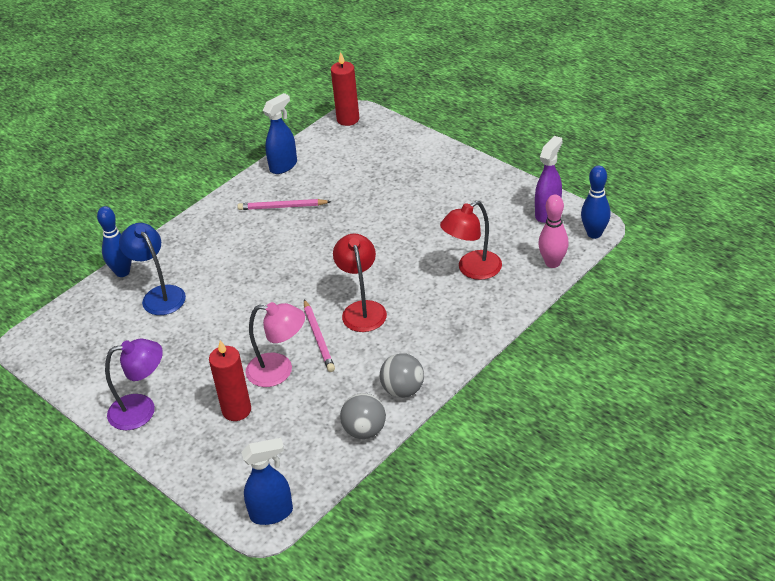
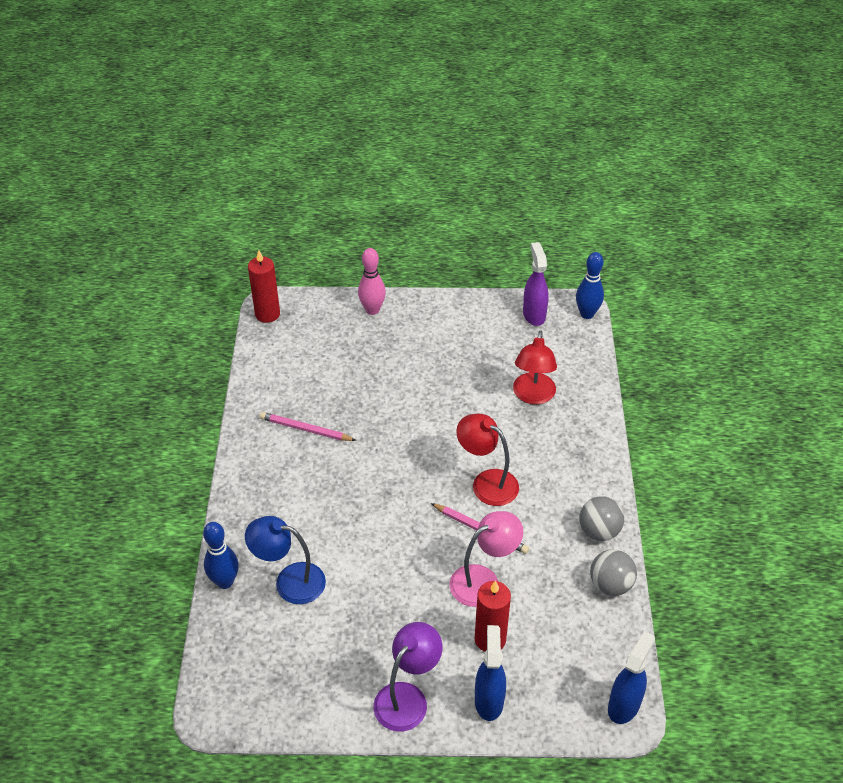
camera: 45 degrees left, 5 degrees up
pink pencil [237,199,331,210] -> pink pencil turned 60 degrees clockwise [260,412,356,441]
blue spray bottle [263,93,297,174] -> blue spray bottle moved to [475,625,506,721]
pink bowling pin [538,194,569,268] -> pink bowling pin moved to [358,248,386,315]

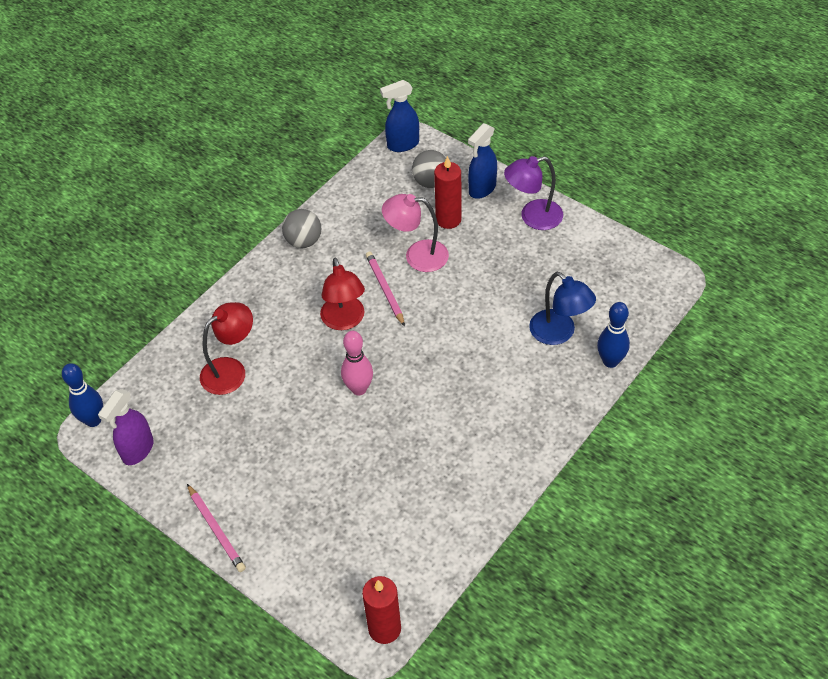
camera: 140 degrees left, 5 degrees up
pink pencil [260,412,356,441] -> pink pencil moved to [187,484,246,572]
pink bowling pin [358,248,386,315] -> pink bowling pin moved to [341,331,373,395]
grey ball [590,549,637,596] -> grey ball moved to [412,150,446,188]

